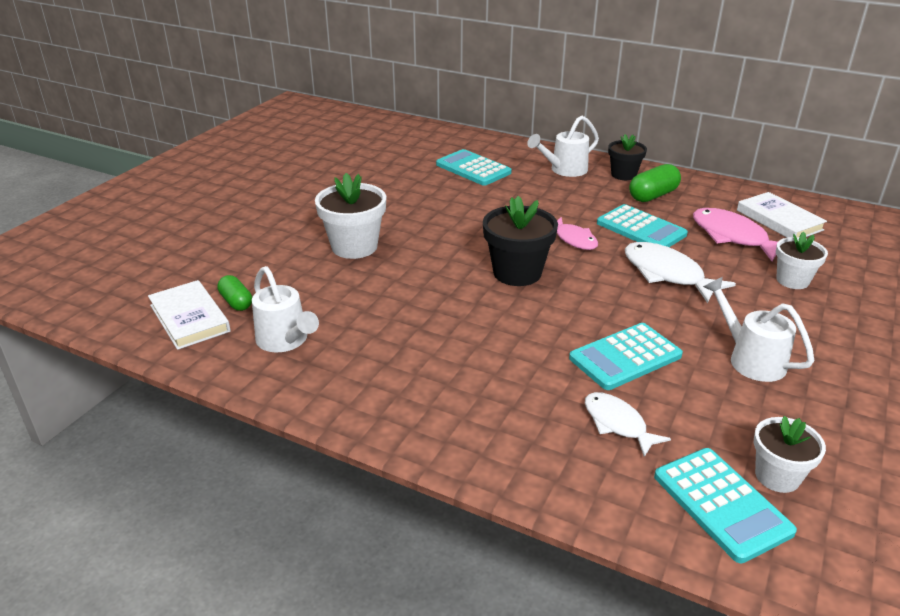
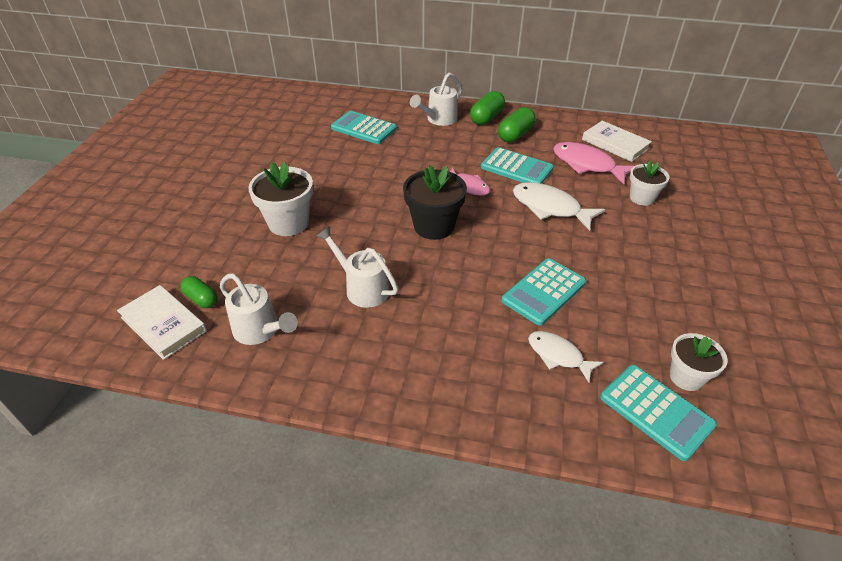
camera: 15 degrees left, 10 degrees up
black flower pot [608,134,647,180] -> green capsule [470,91,505,125]
white watering can [703,277,814,382] -> white watering can moved to [316,226,398,308]

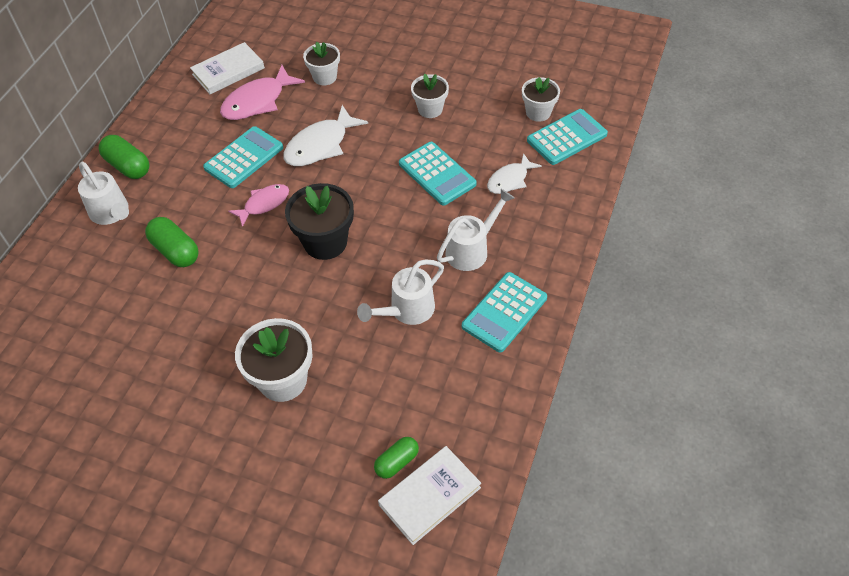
camera: 80 degrees left, 10 degrees up
white watering can [220,274,298,345] -> white watering can moved to [437,189,514,271]
turquoise calculator [331,111,397,144] -> turquoise calculator moved to [462,272,547,352]
green capsule [498,107,536,142] -> green capsule moved to [145,217,199,267]
none -> white flower pot [411,74,449,118]

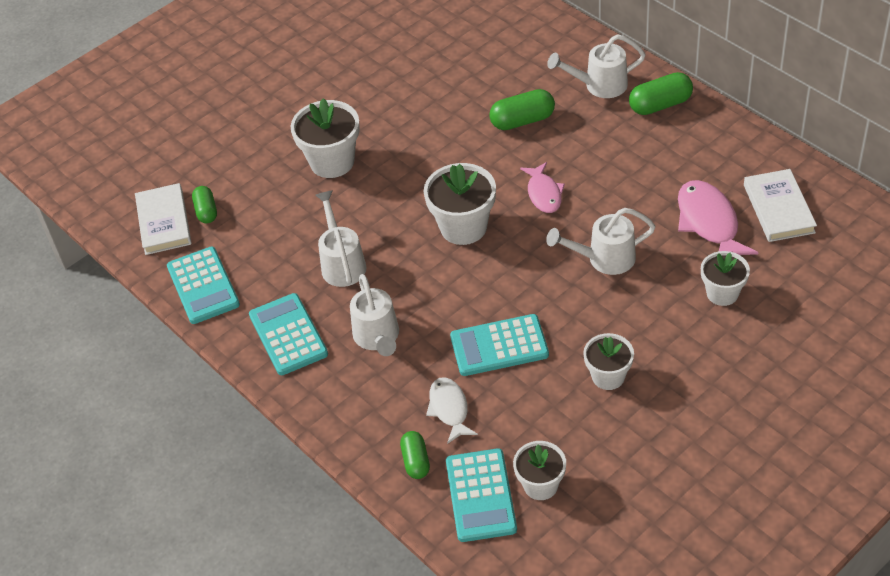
camera: 120 degrees right, 5 degrees down
turquoise calculator [203,126,283,188] -> turquoise calculator moved to [167,247,240,324]
white fish [283,105,368,166] -> white watering can [546,208,656,275]
black flower pot [285,183,354,260] -> white flower pot [424,163,496,245]
none -> green capsule [400,431,430,479]

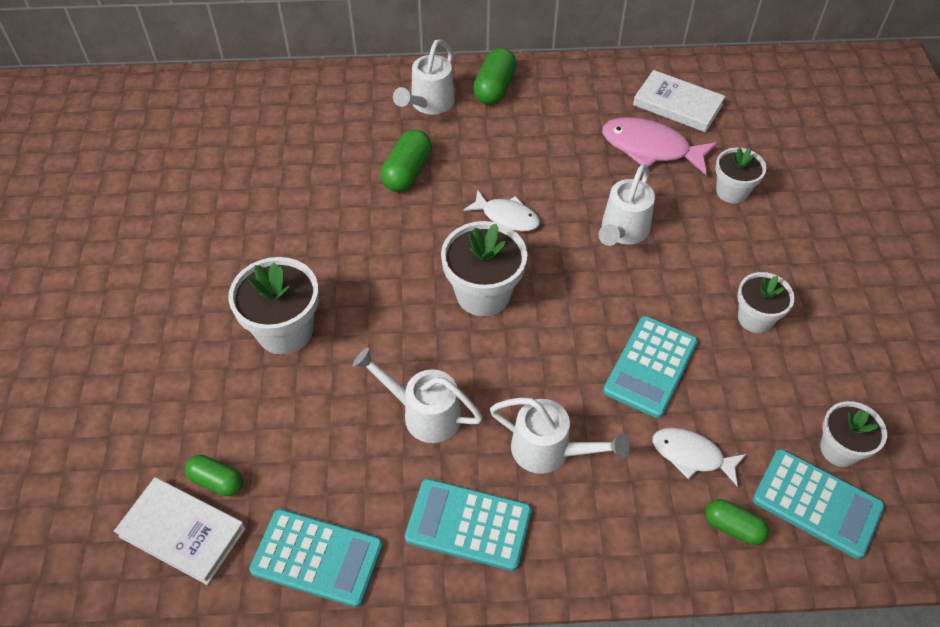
camera: 55 degrees left, 5 degrees up
pink fish [520,162,565,213] -> white fish [463,190,540,231]

